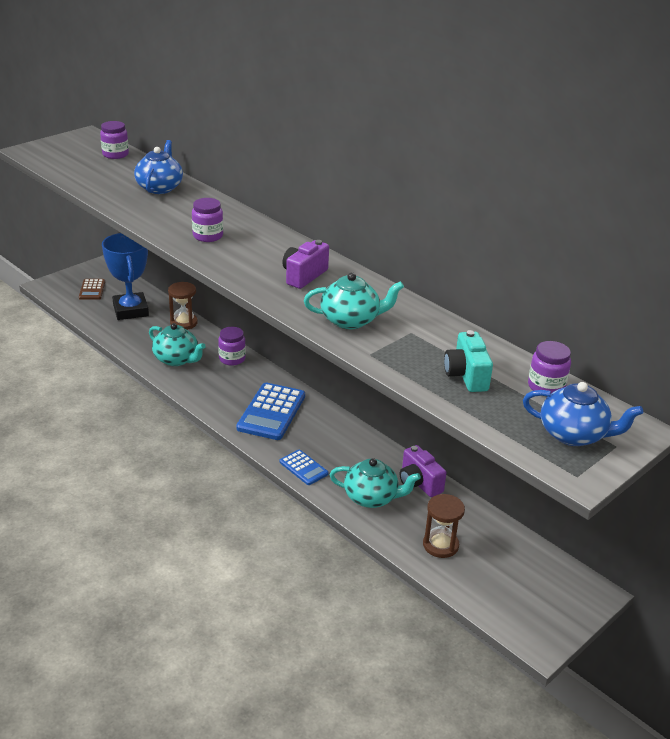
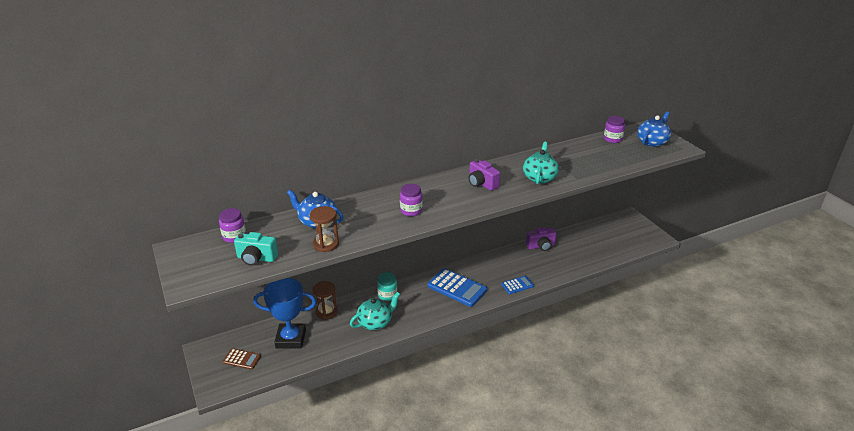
camera: 70 degrees left, 0 degrees up
purple jar [218,327,246,366] -> turquoise jar [377,272,397,301]
turquoise teapot [330,458,421,508] -> none
brown hourglass [423,494,465,558] -> brown hourglass moved to [310,206,339,252]
turquoise camera [444,330,493,392] -> turquoise camera moved to [234,232,278,266]

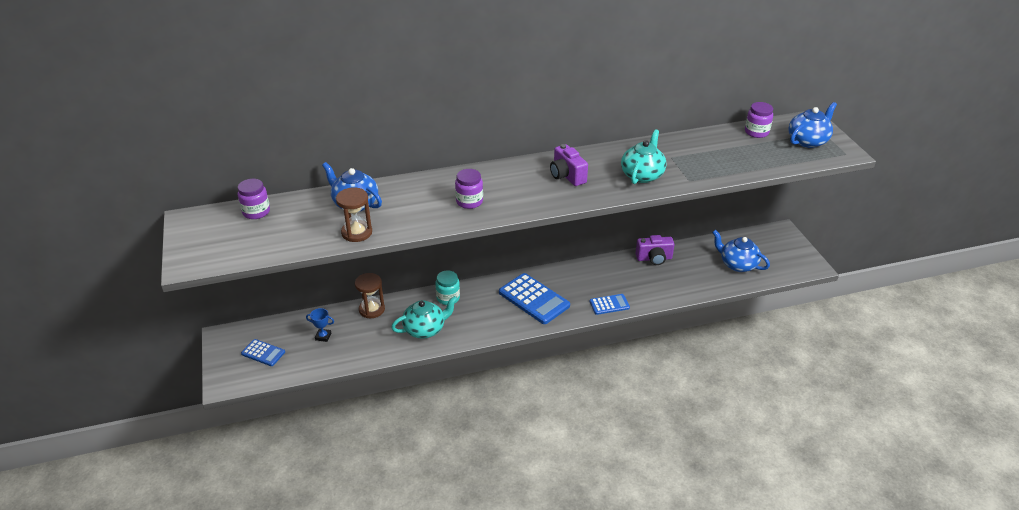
camera: 10 degrees right, 5 degrees up
brown calculator [223,348,261,370] -> blue calculator [241,339,285,366]
turquoise camera [234,232,278,266] -> none
blue trophy [253,278,316,349] -> blue trophy [306,308,334,342], size x0.41
none -> blue teapot [712,230,770,272]

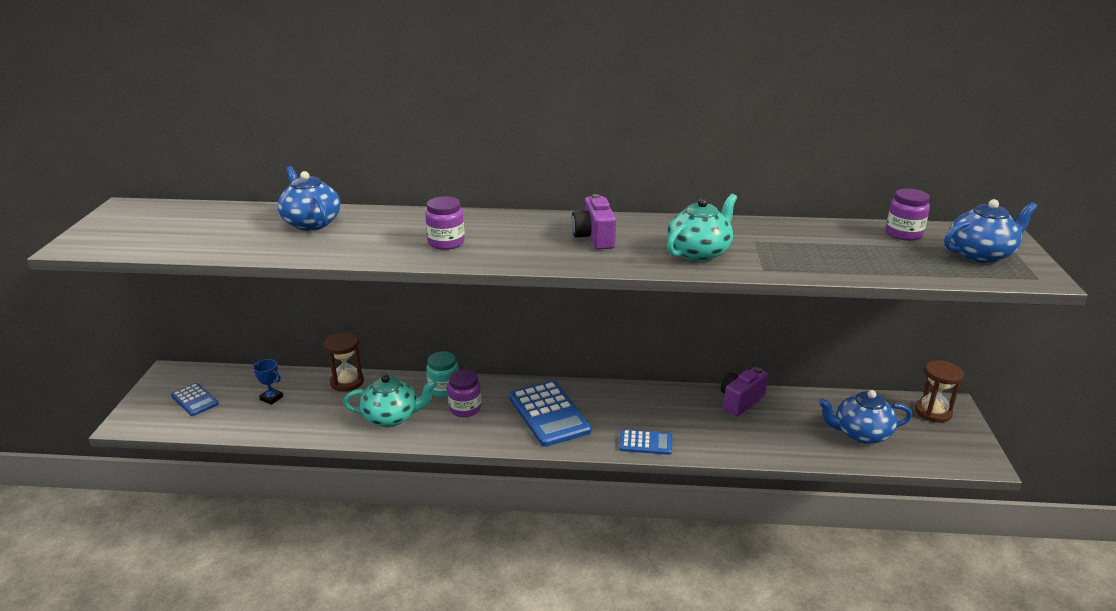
camera: 20 degrees right, 10 degrees down
purple jar [238,179,270,219] -> purple jar moved to [447,370,481,417]
brown hourglass [336,187,372,242] -> brown hourglass moved to [915,360,964,423]
purple camera [636,235,675,265] -> purple camera turned 120 degrees clockwise [721,367,769,416]
blue teapot [712,230,770,272] -> blue teapot turned 60 degrees counterclockwise [818,390,912,444]

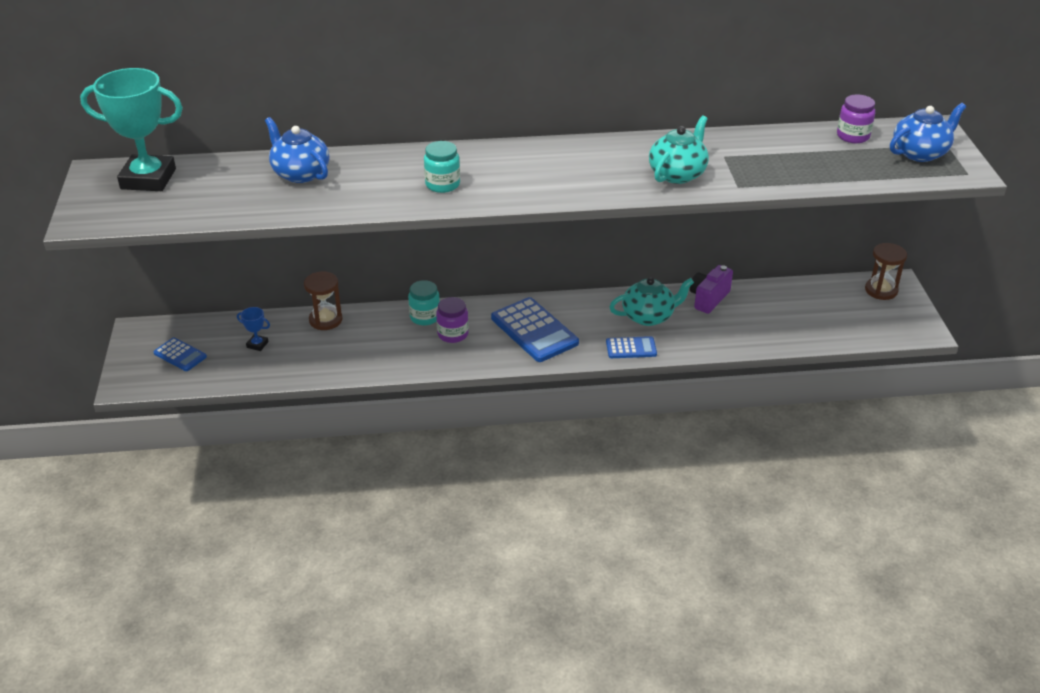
camera: 10 degrees left, 10 degrees up
turquoise teapot [343,375,437,427] -> turquoise teapot moved to [610,277,694,326]
purple jar [425,196,465,250] -> turquoise jar [424,141,460,193]
purple camera [571,194,616,250] -> none
blue teapot [818,390,912,444] -> none
none -> turquoise trophy [80,68,183,191]

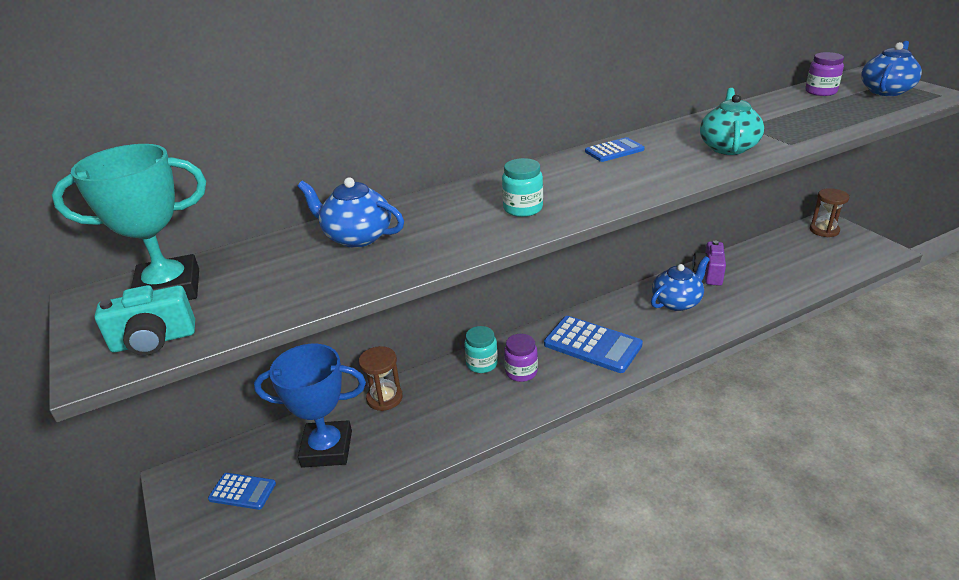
camera: 20 degrees left, 5 degrees down
blue trophy [237,307,270,351] -> blue trophy [254,344,366,468], size x2.45
blue calculator [606,336,657,358] -> blue calculator moved to [585,137,645,162]
turquoise teapot [610,277,694,326] -> blue teapot [651,256,710,311]
none -> turquoise camera [94,285,195,355]

